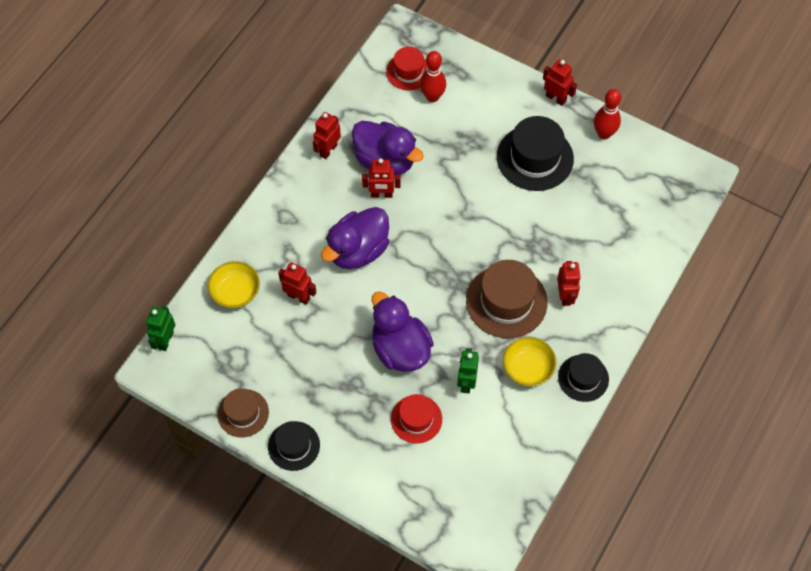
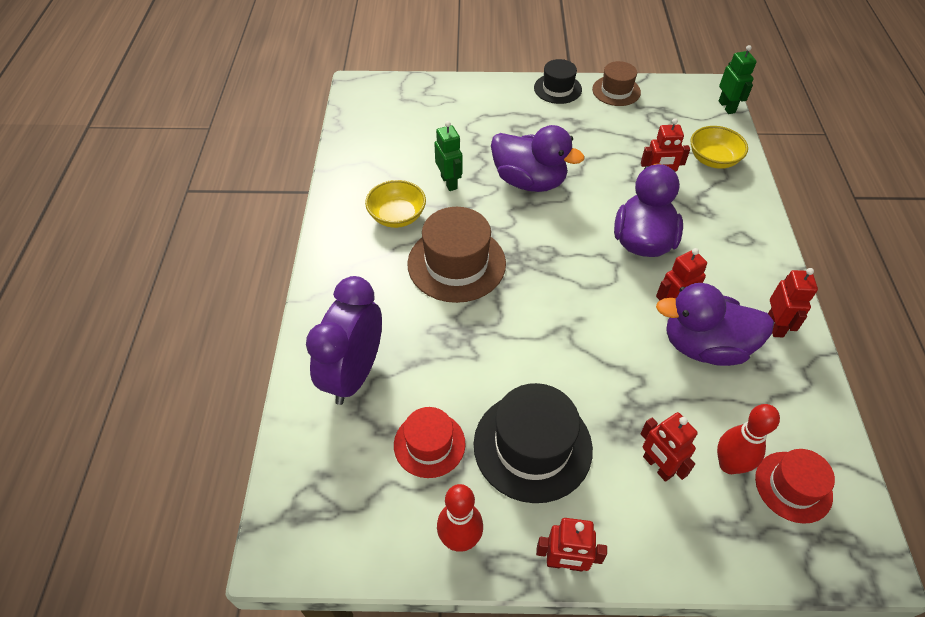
camera: 150 degrees right, 10 degrees down
red hat [391,394,442,444] -> red hat moved to [394,407,466,478]
red robot [557,261,581,306] -> red robot moved to [640,412,698,482]
black hat [558,353,609,402] -> none
none -> purple clock [306,276,382,405]

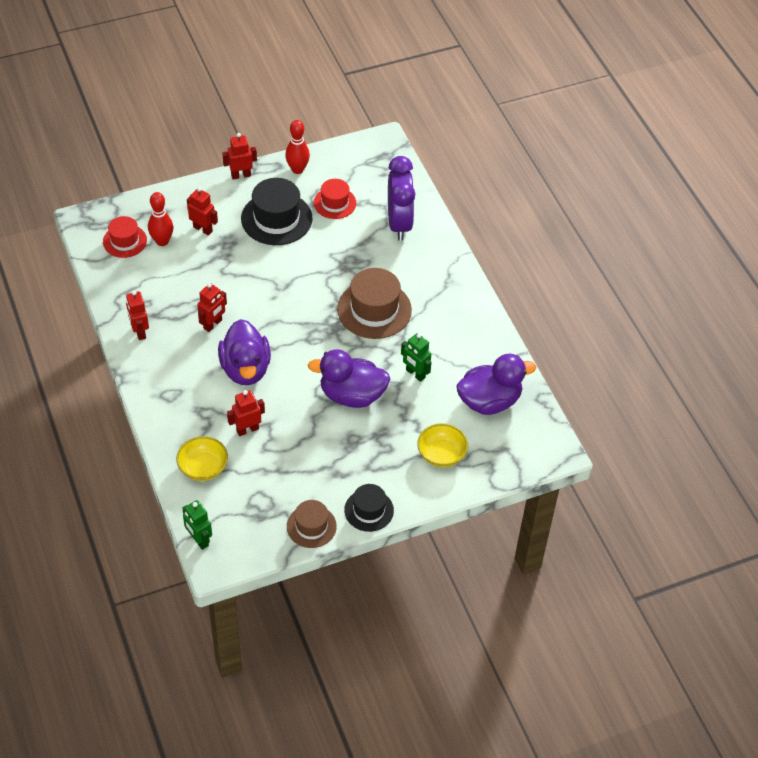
camera: 155 degrees right, 0 degrees up
yellow bowl [365,180,426,228] -> yellow bowl moved to [417,423,468,467]
purple duck [656,283,774,366] -> purple duck moved to [456,354,536,415]

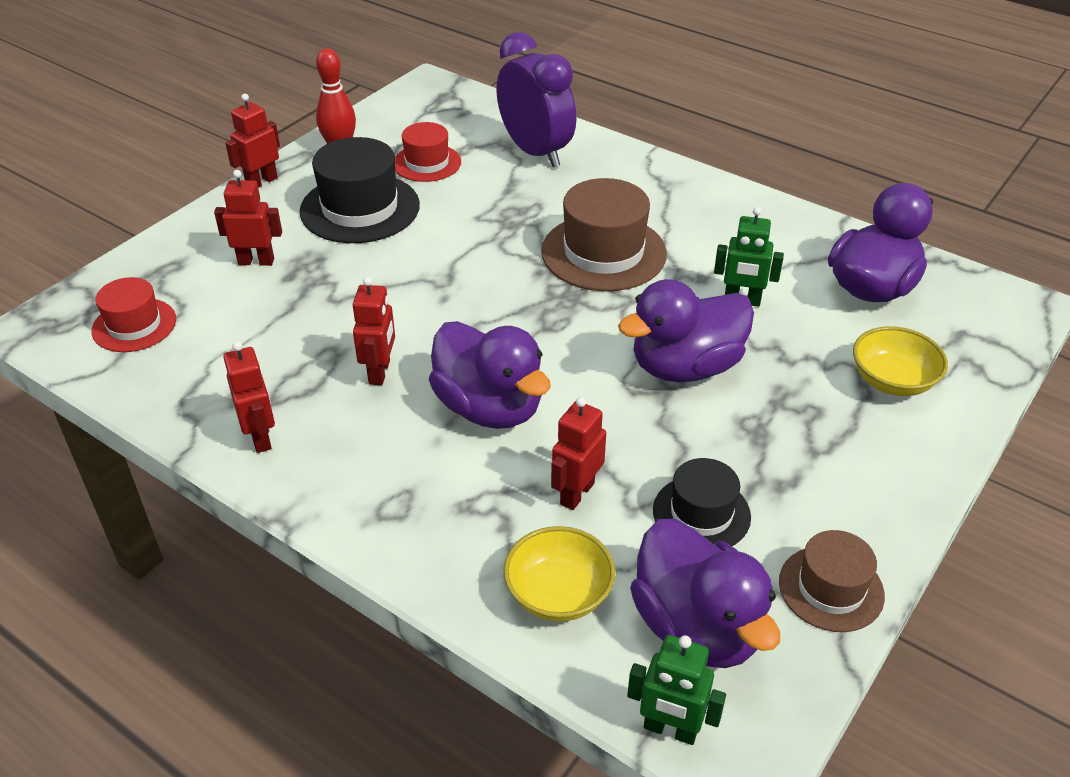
camera: 30 degrees left, 10 degrees down
red robot [126,291,149,340] -> red robot turned 150 degrees counterclockwise [223,341,275,453]
red bowling pin [148,192,173,246] -> none
black hat [344,484,394,532] -> black hat moved to [653,458,751,546]
none -> purple duck [630,519,780,668]

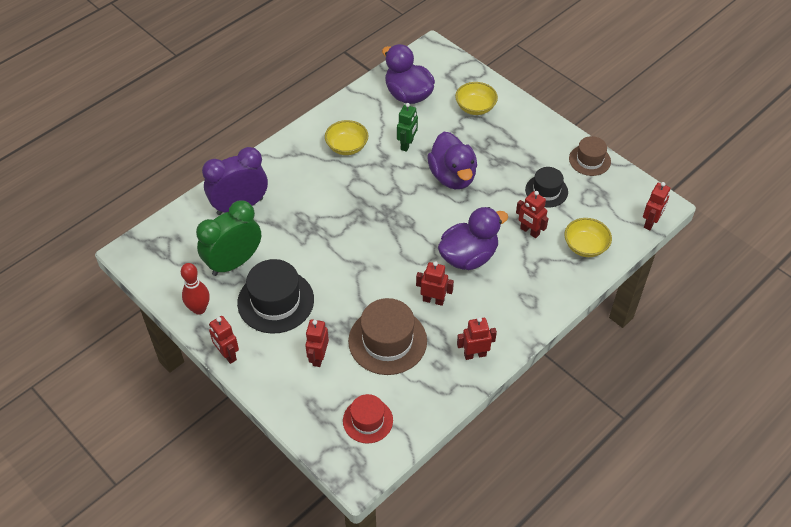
camera: 80 degrees left, 10 degrees up
red hat [395,122,461,182] -> green clock [196,200,261,276]
brown hat [541,178,667,291] -> brown hat moved to [348,298,427,375]
green robot [627,635,726,745] -> red robot [643,182,670,230]
purple duck [630,519,780,668] -> none
none -> yellow bowl [325,120,368,155]

